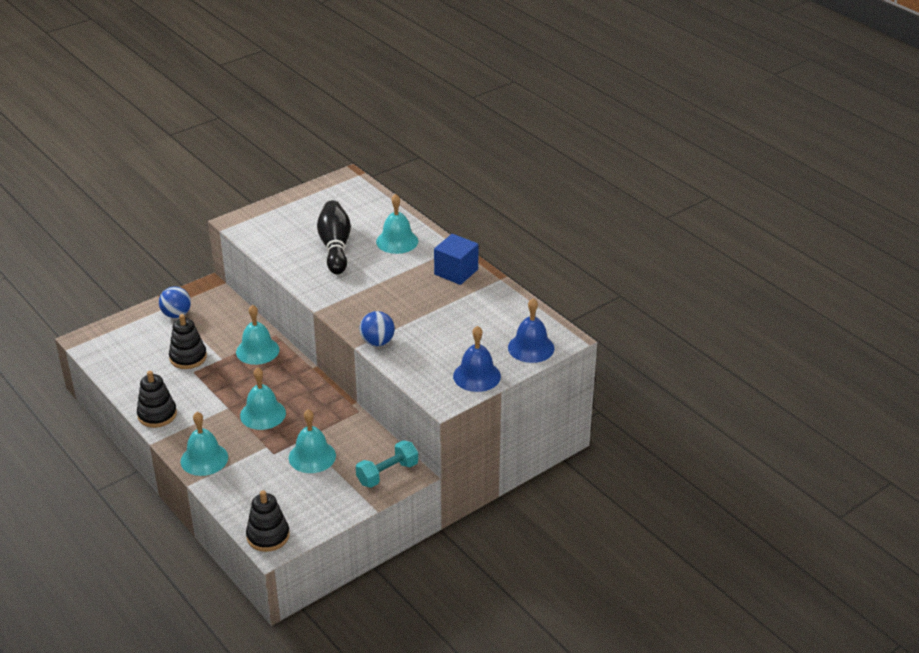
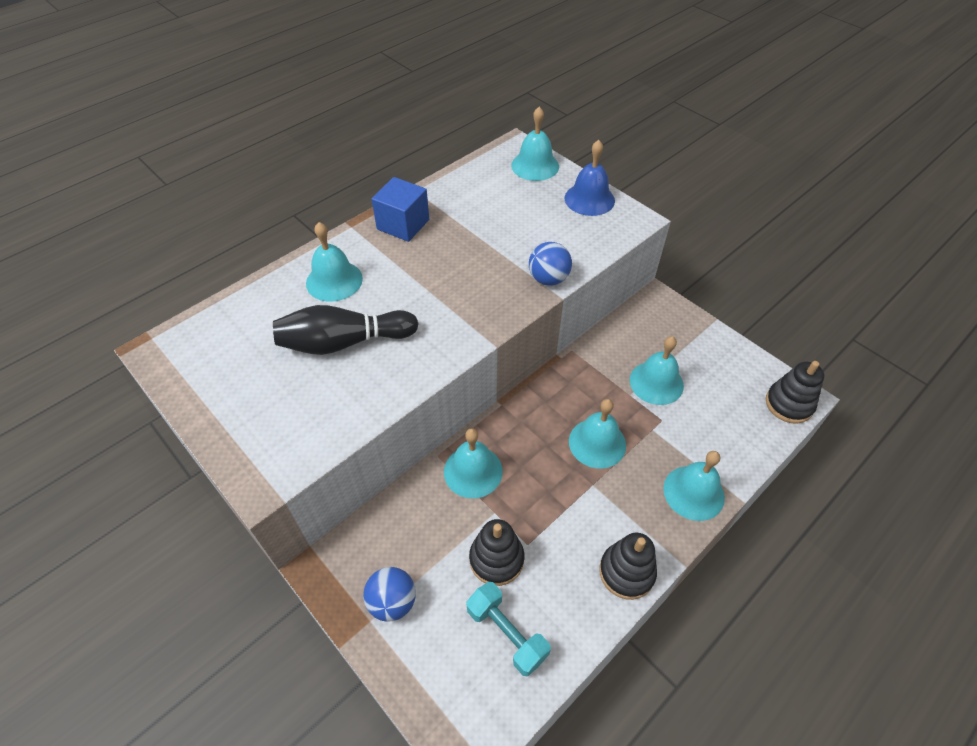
camera: 95 degrees left, 15 degrees up
turquoise dumbbell [356,440,418,488] -> turquoise dumbbell moved to [466,582,551,677]
blue bell [508,298,555,363] -> turquoise bell [511,107,559,181]

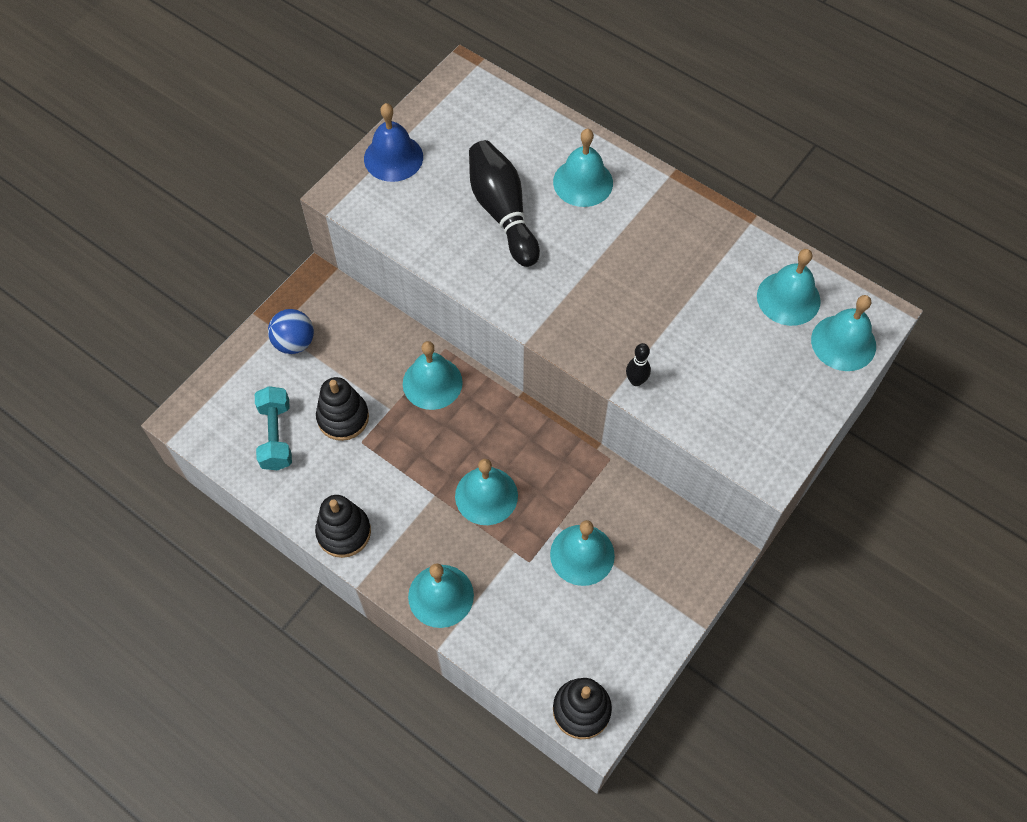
camera: 80 degrees right, 10 degrees up
blue cube [372,177,429,242] -> none
turquoise dumbbell [466,582,551,677] -> turquoise dumbbell turned 45 degrees counterclockwise [255,386,292,470]
blue ball [529,242,572,285] -> black bowling pin [626,343,651,386]
blue bell [565,140,615,216] -> blue bell moved to [364,103,423,182]
none -> turquoise bell [757,249,821,326]

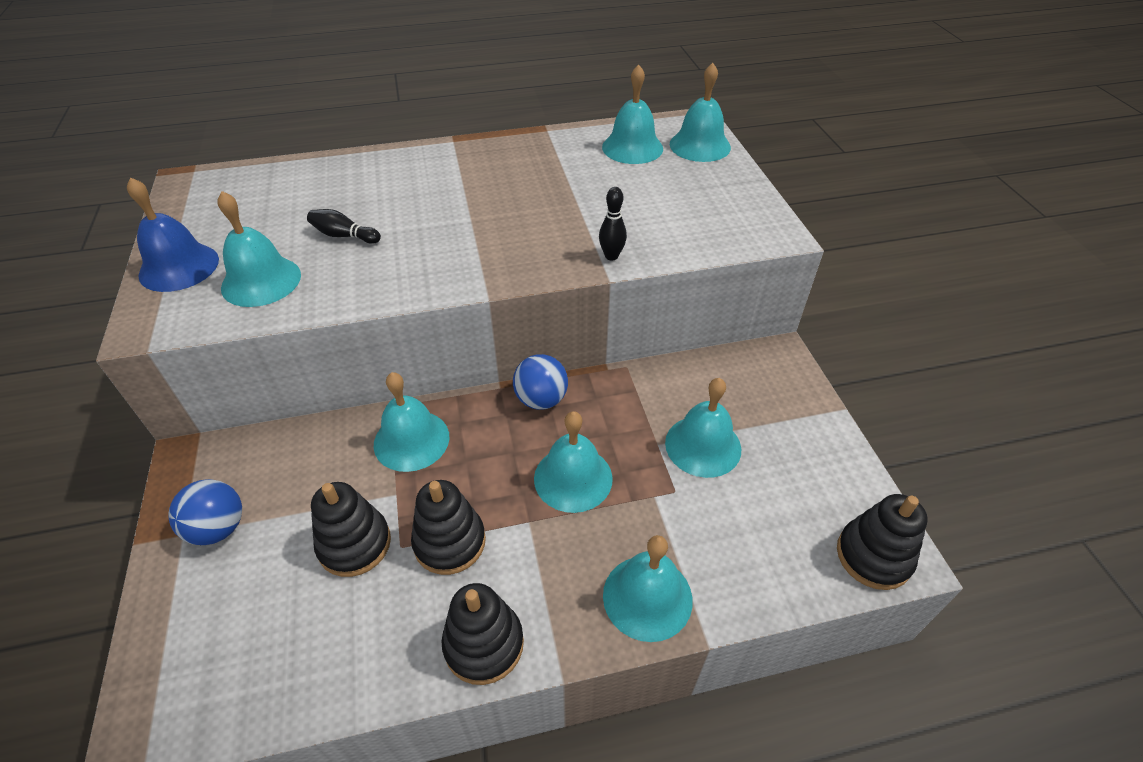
camera: 50 degrees left, 15 degrees down
turquoise dumbbell [255,386,292,470] -> none
black bowling pin [469,140,540,267] -> black bowling pin [307,209,381,244], size x0.46
turquoise bell [553,129,613,207] -> turquoise bell moved to [217,191,301,307]
none -> black stacking toy [411,480,486,575]
none -> blue ball [513,354,568,410]

